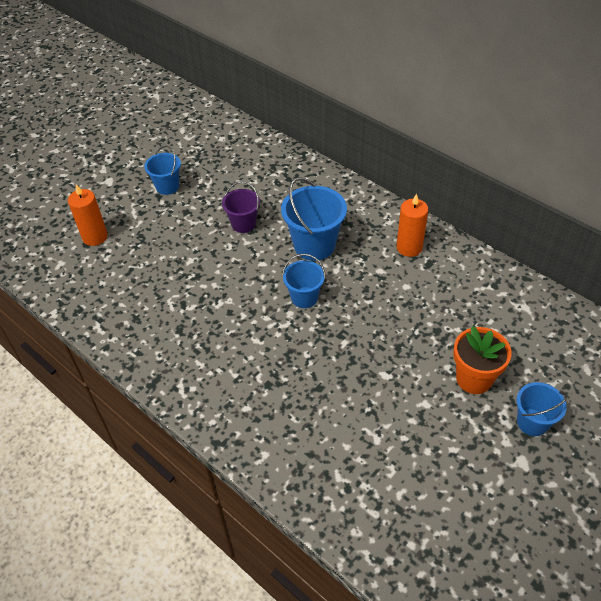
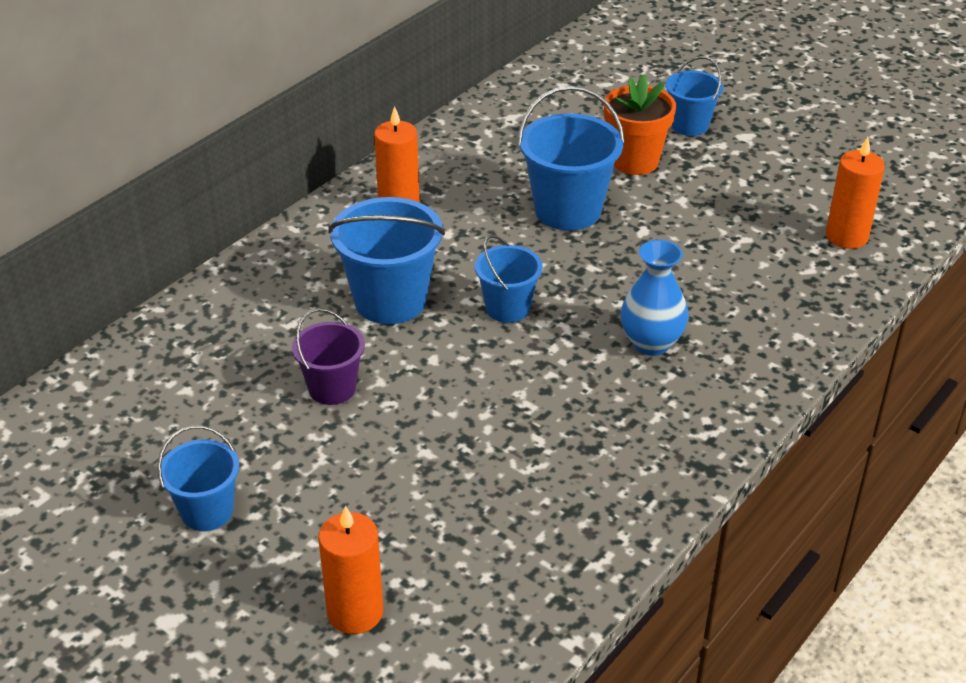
camera: 95 degrees left, 10 degrees down
none -> blue bucket [518,86,625,231]
none -> blue vase [621,240,689,356]
none -> orange candle [826,137,885,249]

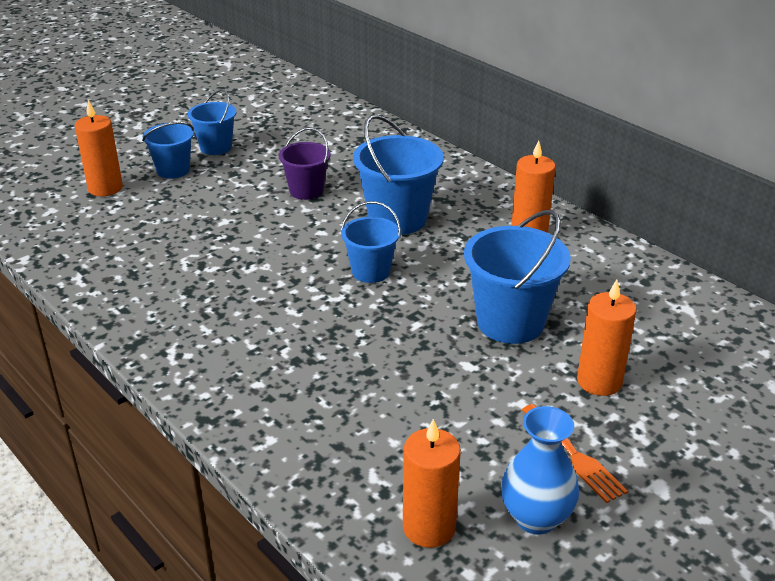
camera: 100 degrees right, 5 degrees down
orange flower pot [604,74,676,175] -> orange candle [577,279,637,396]
blue vase [621,240,689,356] -> blue vase moved to [501,406,579,534]
blue bucket [665,56,723,136] -> blue bucket moved to [142,122,194,179]
none -> orange fork [522,404,628,503]

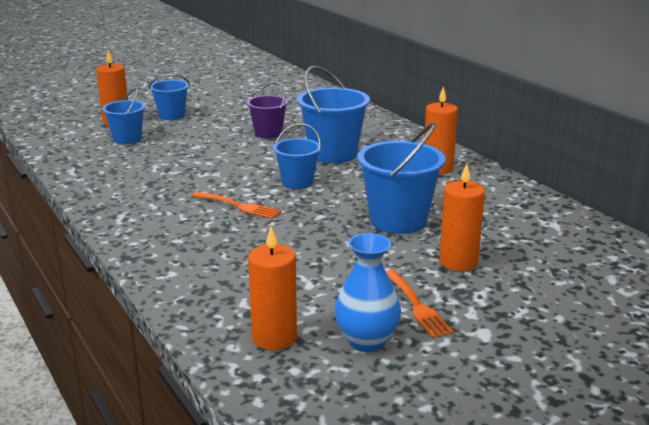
camera: 10 degrees right, 10 degrees down
blue bucket [188,89,236,155] -> blue bucket moved to [102,88,145,144]
none -> orange fork [192,192,282,219]

